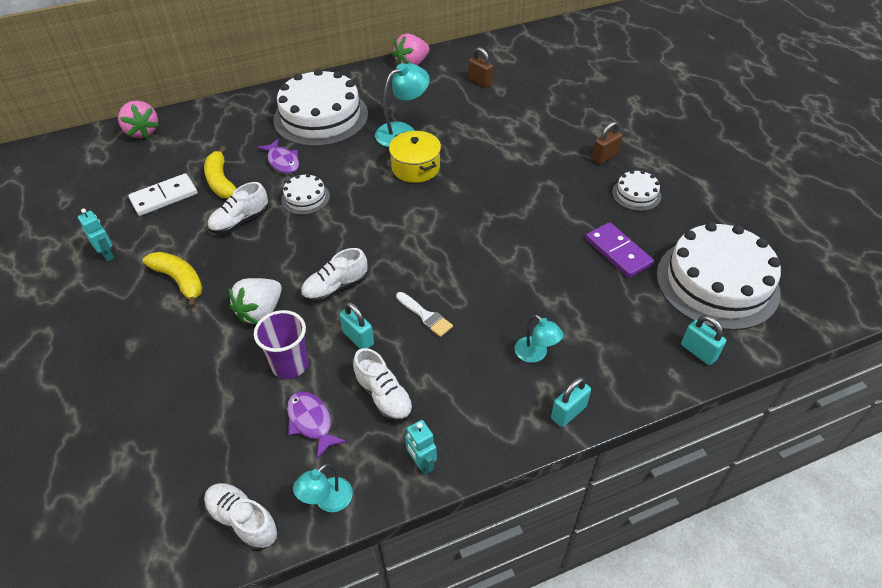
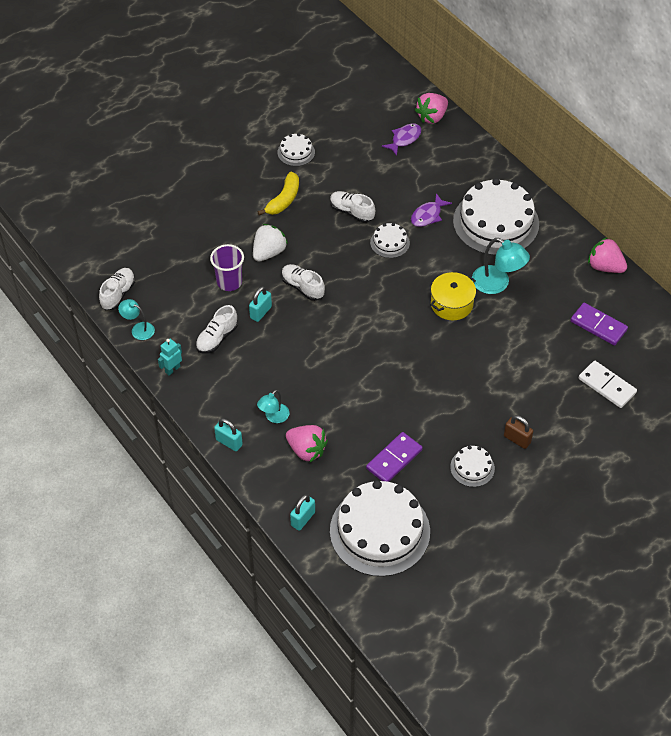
camera: 75 degrees right, 5 degrees up
turquoise robot [78,209,114,262] -> white cake [277,133,315,166]
white domino [128,173,197,216] -> white domino moved to [579,361,637,408]
yellow banana [204,146,237,199] -> none
white strawberry [229,278,282,324] -> white strawberry turned 105 degrees clockwise [253,224,288,262]
purple fish [287,391,347,459] -> purple fish moved to [382,124,421,156]
white brush [396,292,453,337] -> none
brown padlock [468,47,493,88] -> purple domino [570,303,628,346]
none -> pink strawberry [286,425,328,462]

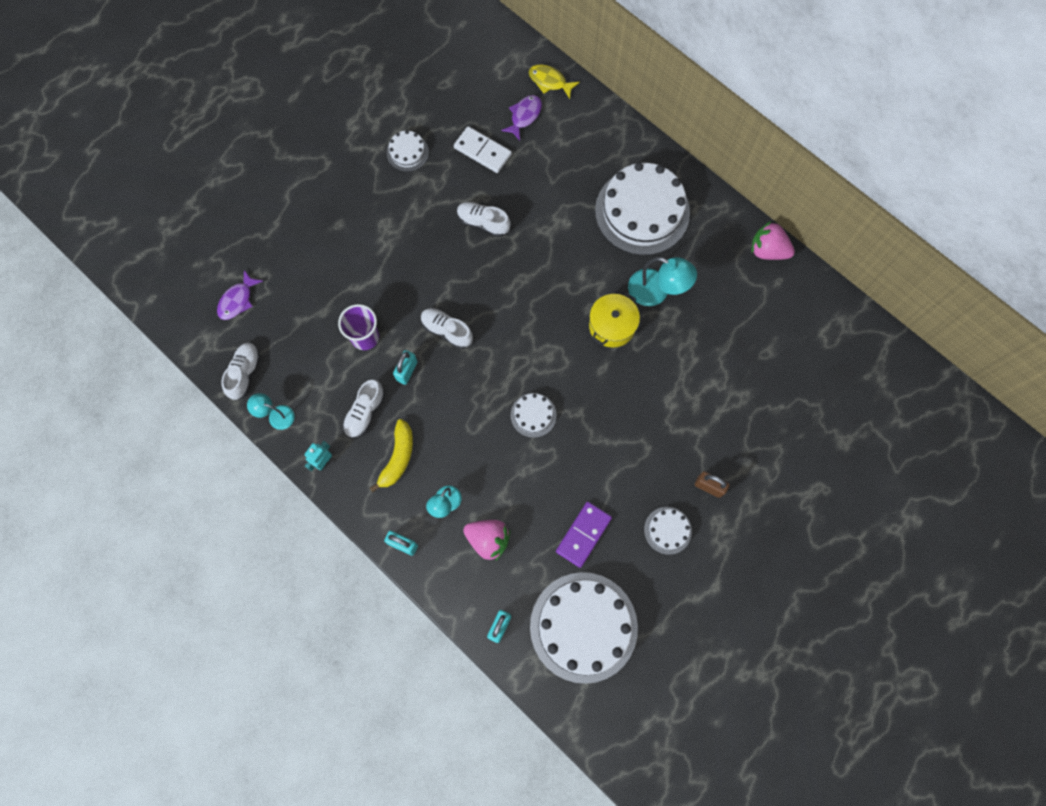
camera: 10 degrees left, 20 degrees up
white strawberry [253,224,288,262] -> none
yellow banana [258,172,299,215] -> yellow banana moved to [370,419,413,492]
white cake [370,223,410,258] -> white cake moved to [511,393,557,438]
purple fish [411,193,452,227] -> purple fish moved to [217,270,263,320]
pink strawberry [415,93,448,124] -> yellow fish [529,64,580,99]
purple domino [570,303,628,346] -> none
white domino [579,361,637,408] -> white domino moved to [454,126,512,173]

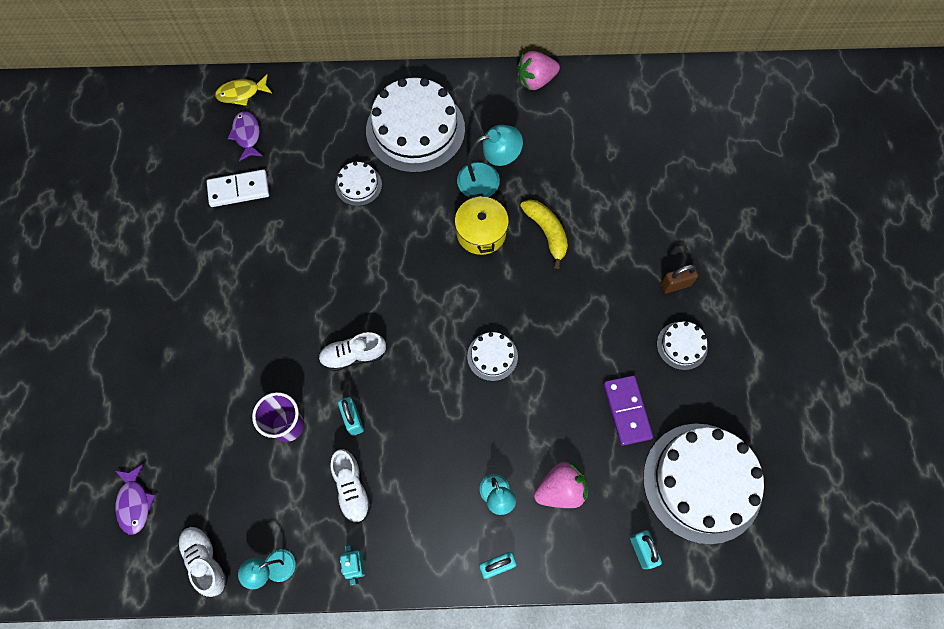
camera: 45 degrees left, 5 degrees down
yellow banana [370,419,413,492] -> yellow banana moved to [520,200,568,269]
white cake [387,130,429,172] -> white cake moved to [335,162,382,206]
white shoe [457,202,511,237] -> none

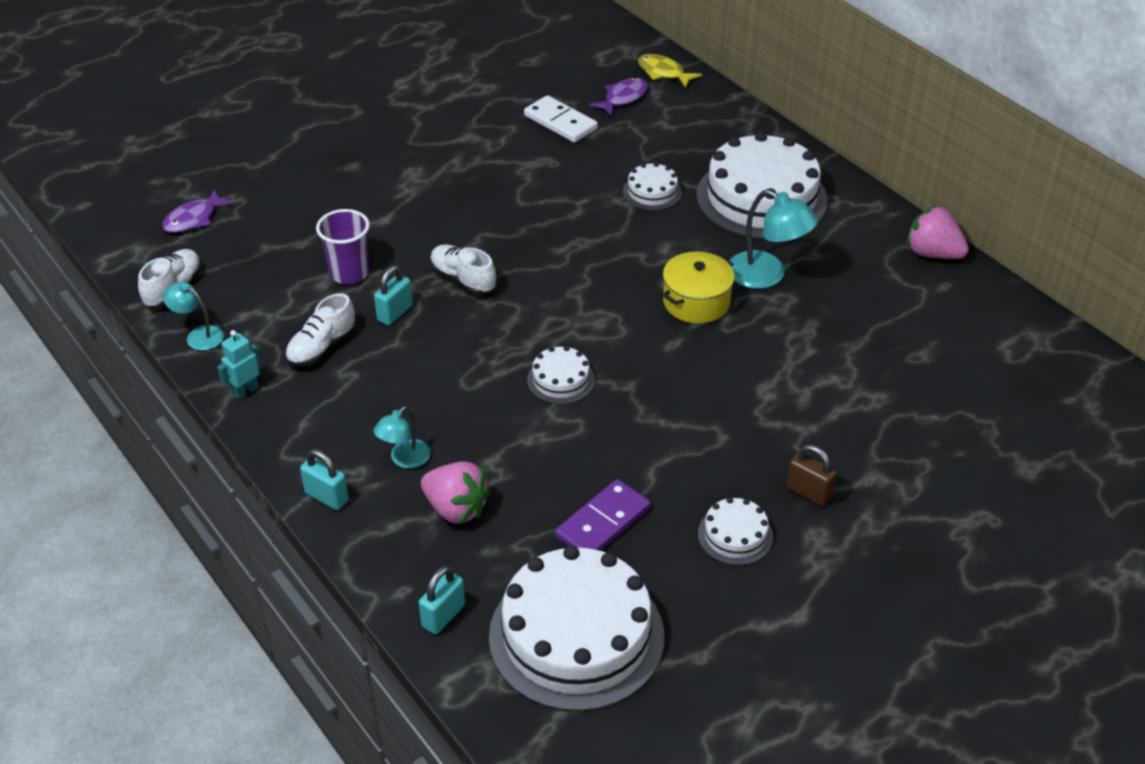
camera: 55 degrees right, 25 degrees down
yellow banana [520,200,568,269] -> none

